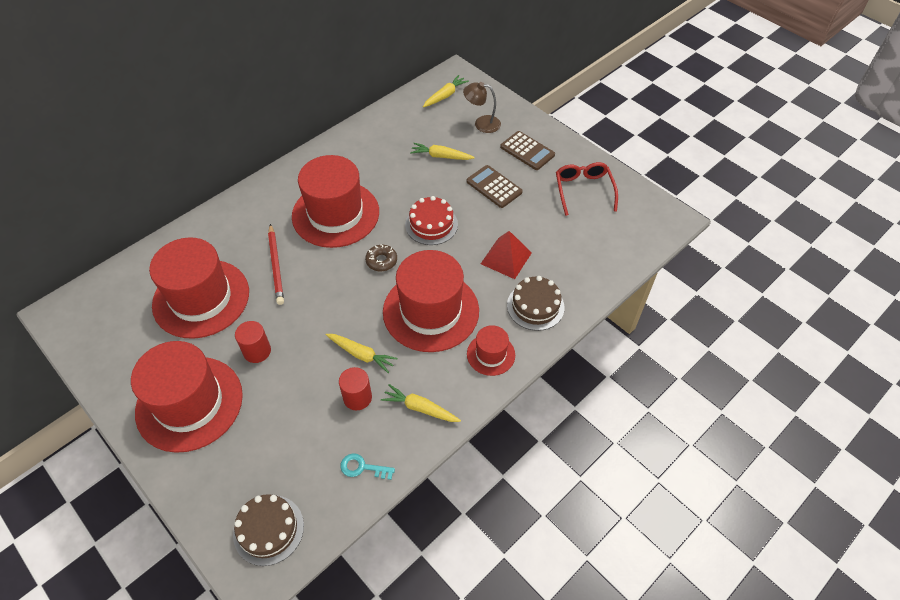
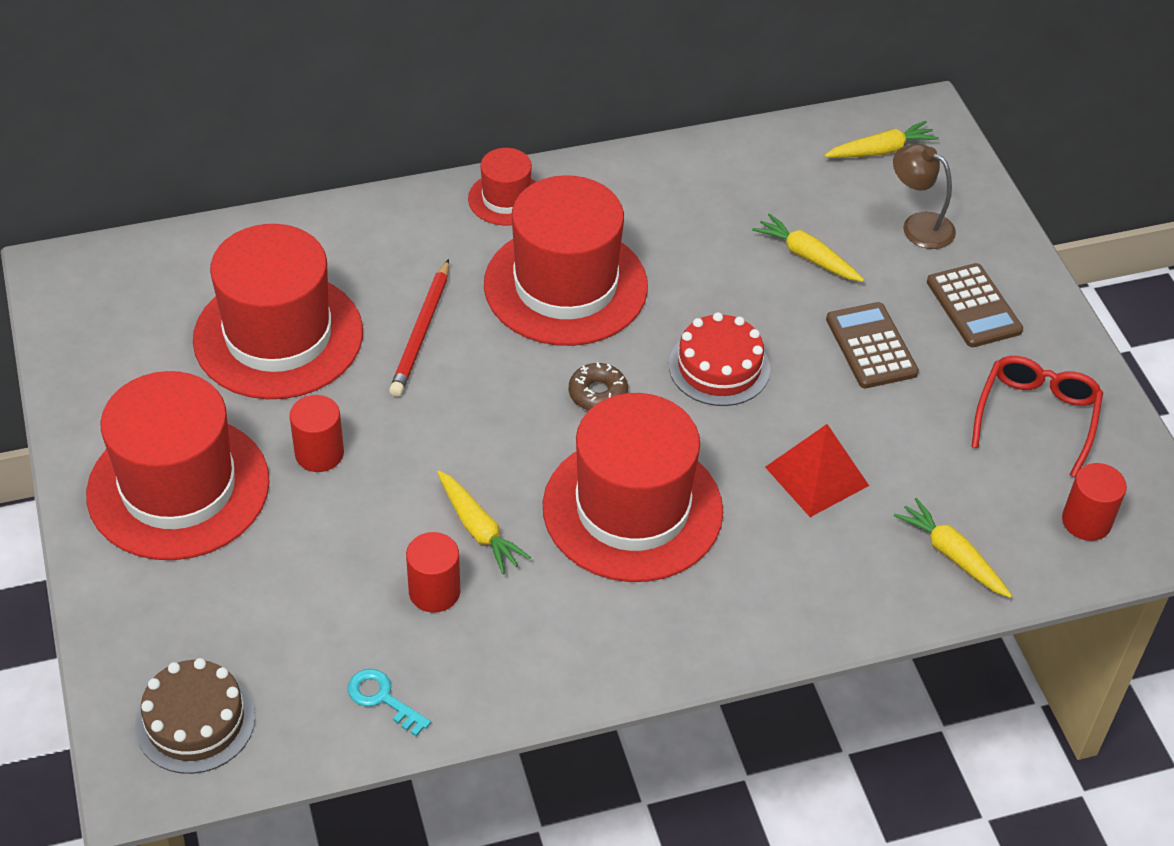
camera: 25 degrees right, 5 degrees down
yellow carrot [381,384,461,422] -> yellow carrot moved to [894,498,1012,598]
red hat [467,325,515,376] -> red hat moved to [468,148,536,226]
brown cake [507,276,564,331] -> none
none -> red cylinder [1062,463,1127,541]

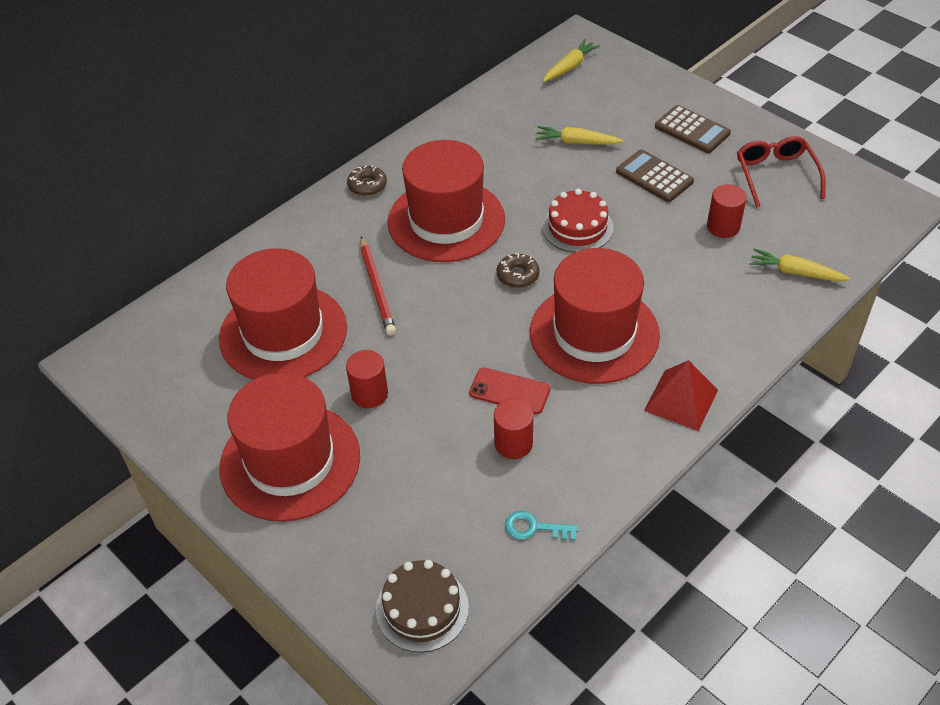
camera: 25 degrees left, 0 degrees up
yellow carrot [437,470,531,574] -> red phone [469,367,551,414]
red hat [468,148,536,226] -> brown donut [347,165,387,196]
red pyramid [765,424,869,517] -> red pyramid moved to [644,360,718,431]
brown lamp [893,144,956,249] -> none
red cylinder [1062,463,1127,541] -> red cylinder moved to [707,184,747,238]

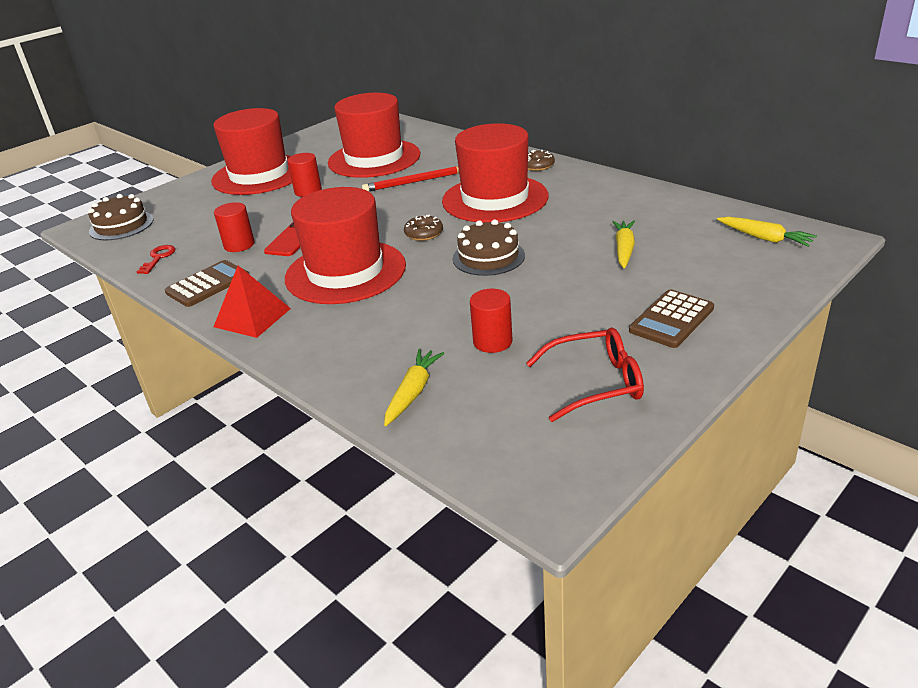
camera: 90 degrees right, 15 degrees down
turquoise key [505,511,578,540] -> red key [137,245,175,274]
red cake [542,189,613,253] -> brown cake [453,219,525,276]
brown calculator [616,149,694,202] -> brown calculator moved to [165,260,249,307]

